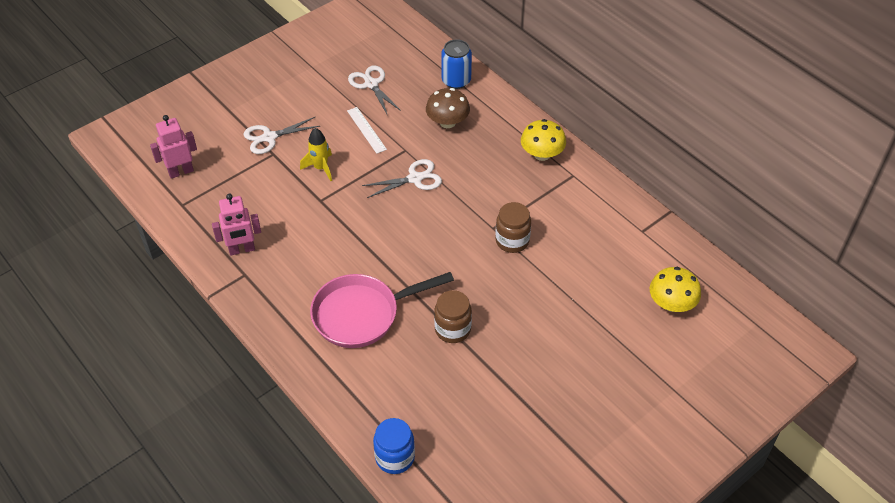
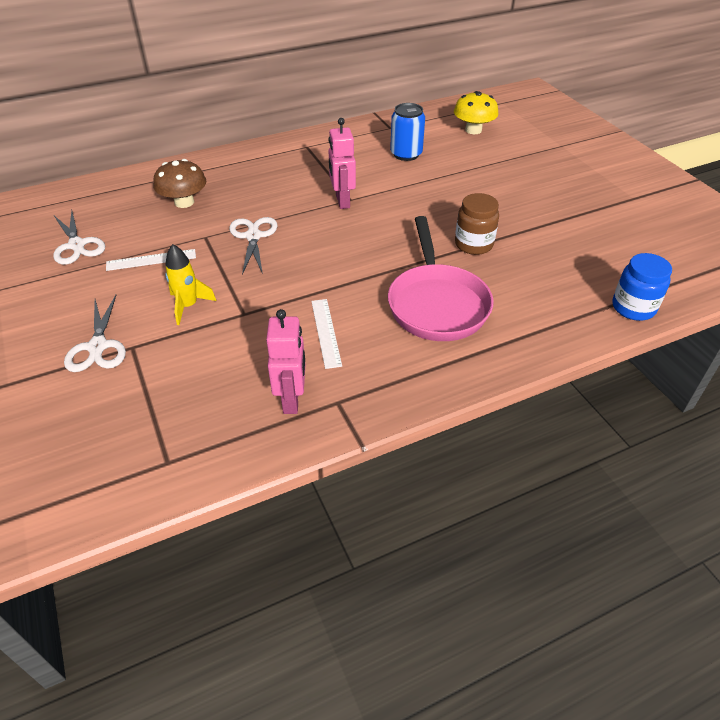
camera: 75 degrees left, 5 degrees down
pink robot [150,115,197,179] -> pink robot moved to [329,118,356,209]
white scissors [348,65,401,116] -> white scissors turned 105 degrees counterclockwise [53,210,105,265]
blue can [441,39,472,89] -> blue can moved to [390,103,425,161]
brown jar [495,202,531,253] -> none
yellow mushroom [521,119,566,161] -> none
none -> white ruler [311,299,342,369]

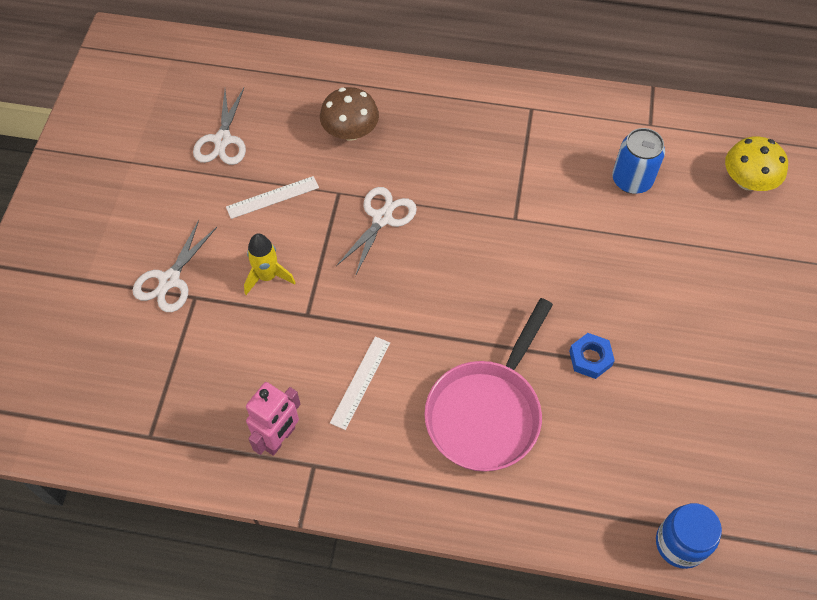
camera: 35 degrees right, 15 degrees up
white ruler [106,249,196,271] -> white ruler turned 45 degrees counterclockwise [226,176,319,219]
pink robot [329,118,356,209] -> none
brown jar [455,193,499,255] -> blue nut [569,333,615,379]

